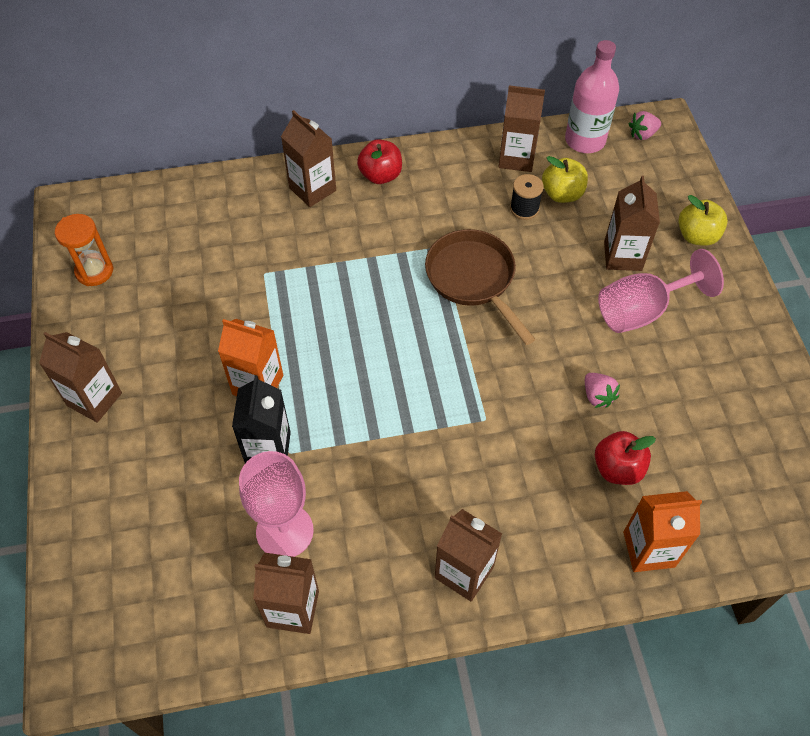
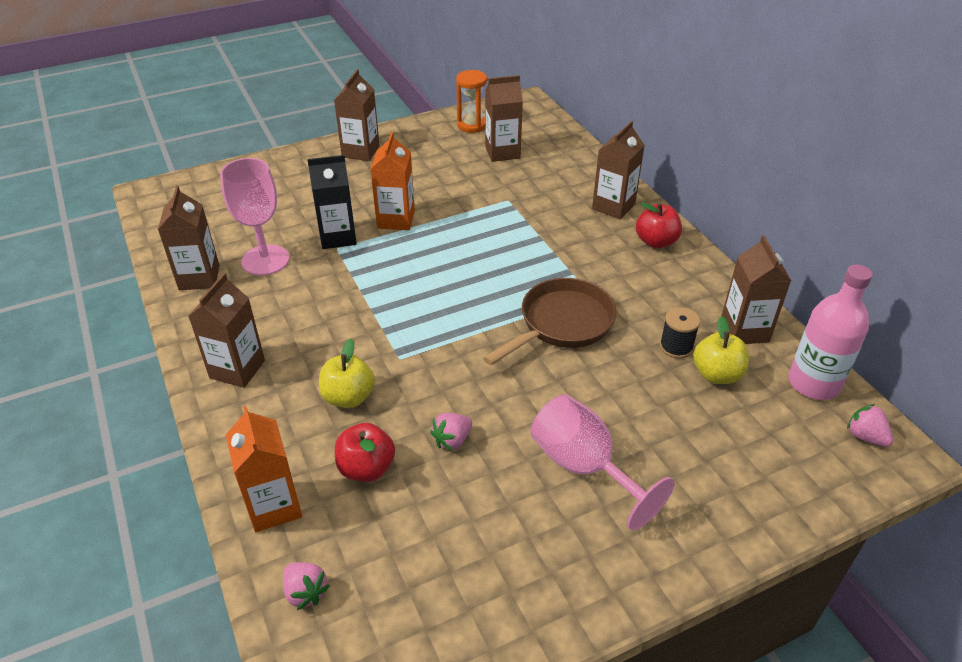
camera: 75 degrees right, 15 degrees down
brown carton [604,176,660,271] -> brown carton moved to [485,75,523,162]
yellow apple [678,195,728,246] -> yellow apple moved to [319,339,375,408]
none -> pink strawberry [283,562,330,610]

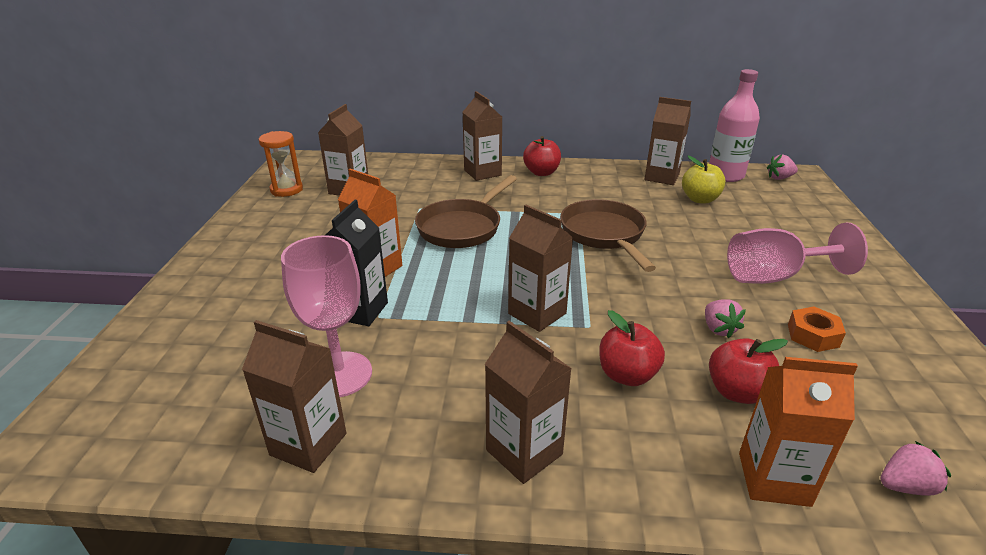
camera: 60 degrees left, 10 degrees down
yellow apple [319,339,375,408] -> red apple [599,310,665,386]
brown carton [334,69,380,161] -> brown carton moved to [508,205,573,332]
black spool [660,307,700,359] -> none
none -> brown pan [415,175,517,248]
none -> orange nut [788,307,846,352]

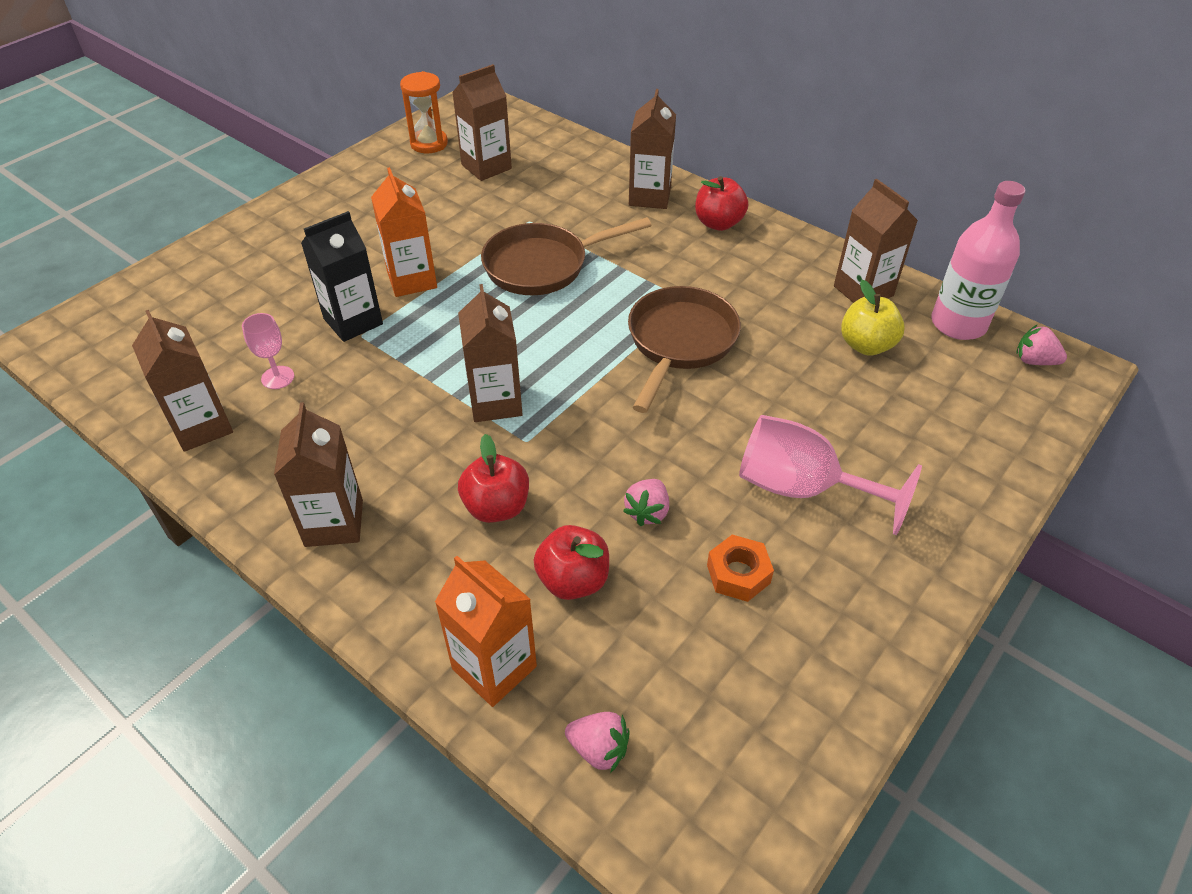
camera: 35 degrees right, 15 degrees up
pink goblet [281,235,372,397] -> pink goblet [242,313,294,389], size x0.51

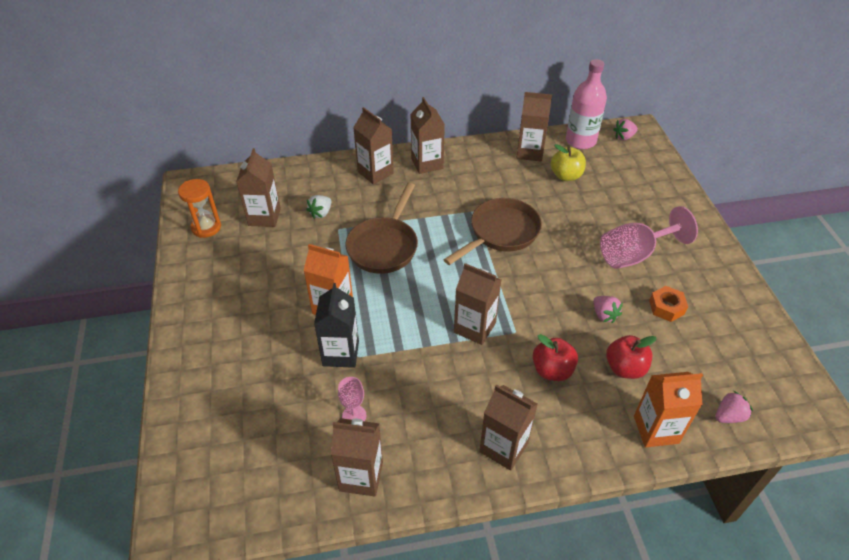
camera: 50 degrees left, 0 degrees up
brown pan [628,286,741,413] -> brown pan turned 75 degrees clockwise [444,198,542,265]
red apple [695,176,748,231] -> brown carton [410,97,445,174]
none -> white strawberry [306,195,331,219]

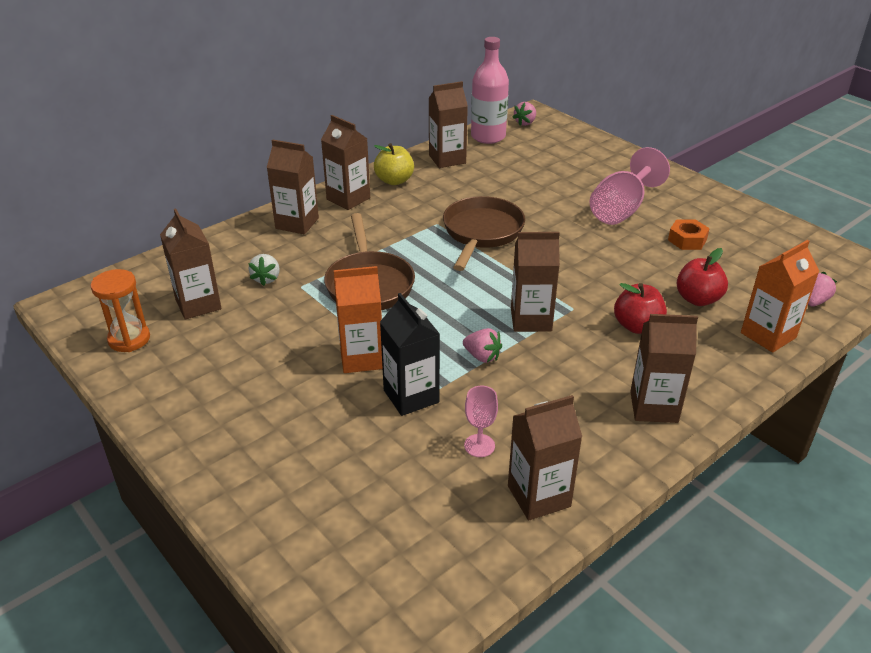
camera: 30 degrees left, 10 degrees down
yellow apple [551,144,586,181] -> yellow apple moved to [374,143,414,185]
pink strawberry [593,296,623,323] -> pink strawberry moved to [463,328,502,363]

